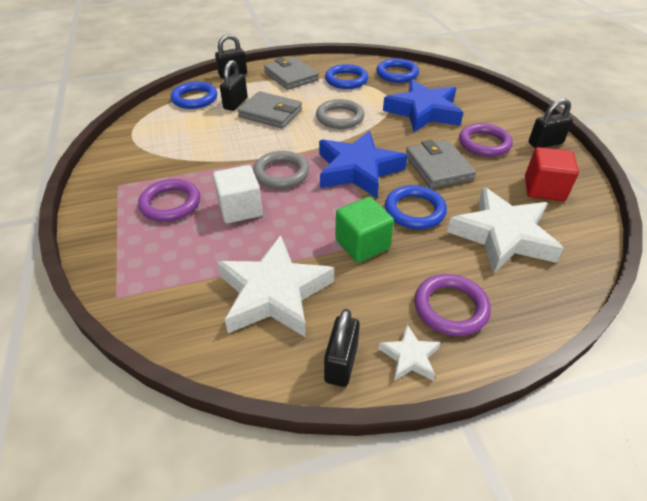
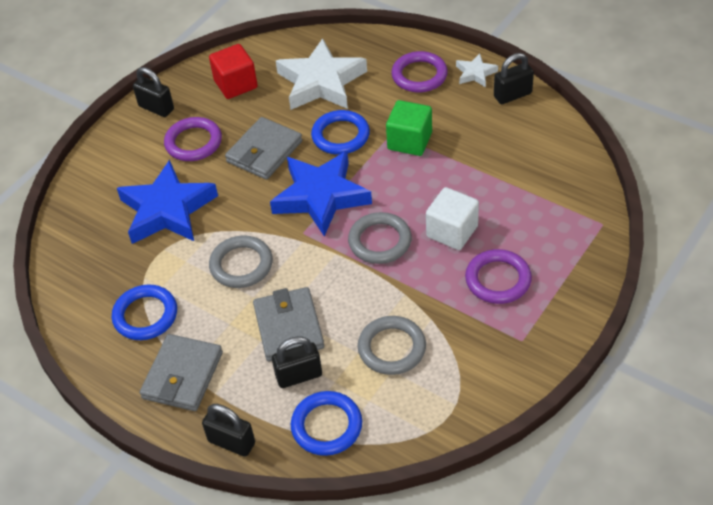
camera: 125 degrees left, 5 degrees up
white star [217,235,334,337] -> none
blue ring [376,58,419,83] -> none
none -> grey ring [357,316,426,375]

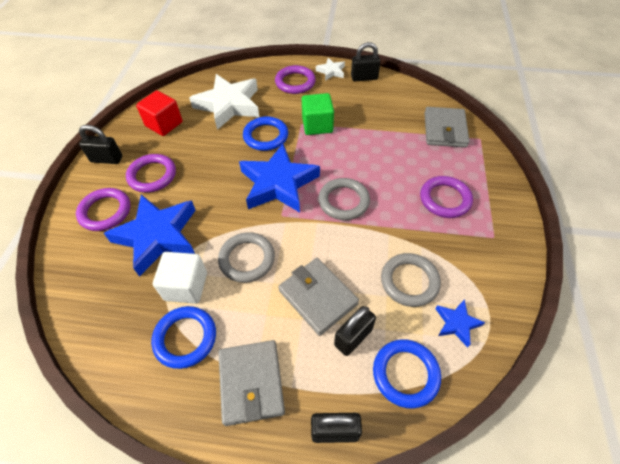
camera: 30 degrees left, 5 degrees up
grey wallet [225,117,302,180] -> grey wallet moved to [424,107,470,148]
white cube [426,187,479,250] -> white cube moved to [153,252,207,304]
black padlock [494,53,534,104] -> black padlock turned 45 degrees clockwise [351,42,381,81]
none -> purple ring [76,188,130,231]
none -> blue star [435,299,485,347]

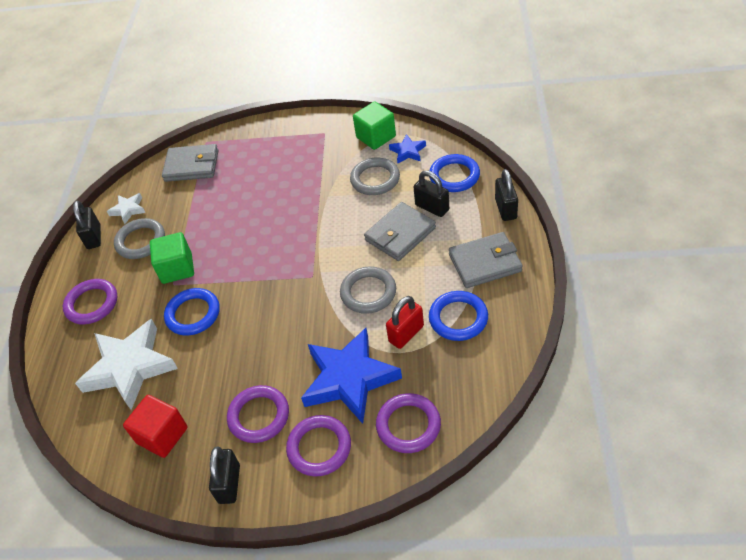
camera: 90 degrees left, 5 degrees down
white cube [153,252,207,304] -> red padlock [386,296,424,349]
blue star [239,144,320,212] -> none
white star [316,58,345,81] -> white star moved to [107,193,146,224]
grey ring [318,178,370,220] -> grey ring moved to [114,218,165,259]
purple ring [420,176,473,218] -> purple ring moved to [376,393,441,453]
none -> green cube [353,102,396,150]

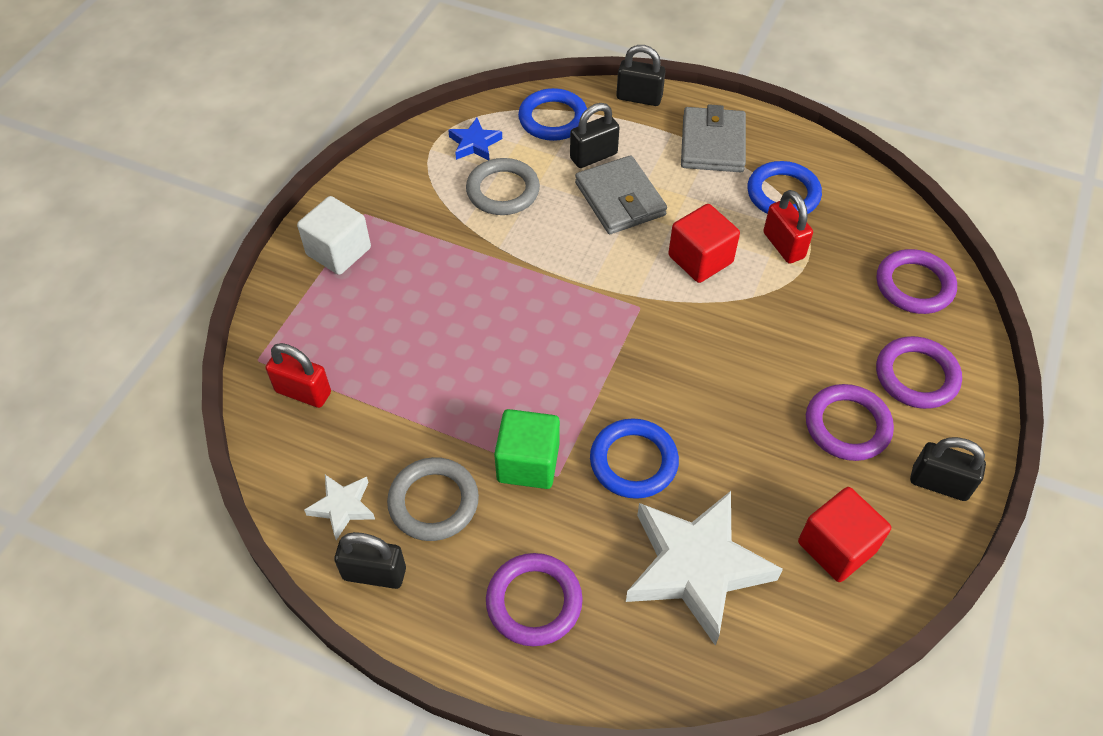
camera: 75 degrees left, 5 degrees up
grey wallet [162,144,218,182] -> red padlock [266,343,331,408]
blue star [301,328,402,424] -> none
grey ring [340,266,396,314] -> red cube [668,204,740,283]
green cube [353,102,396,150] -> none
none -> white cube [297,196,371,275]

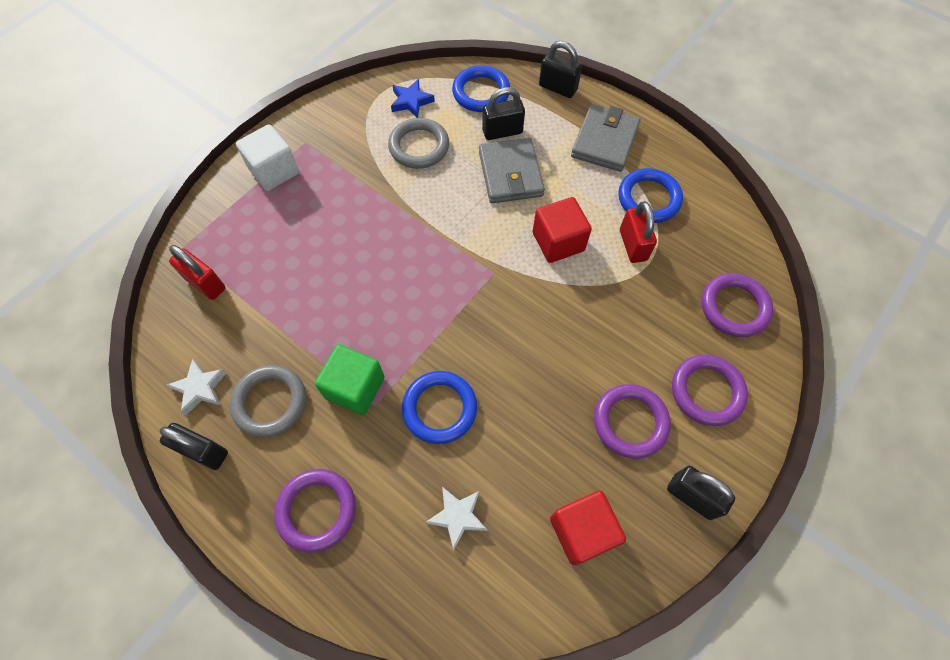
camera: 15 degrees right, 10 degrees up
white star [626,491,783,646] -> white star [426,487,487,550], size x0.47

